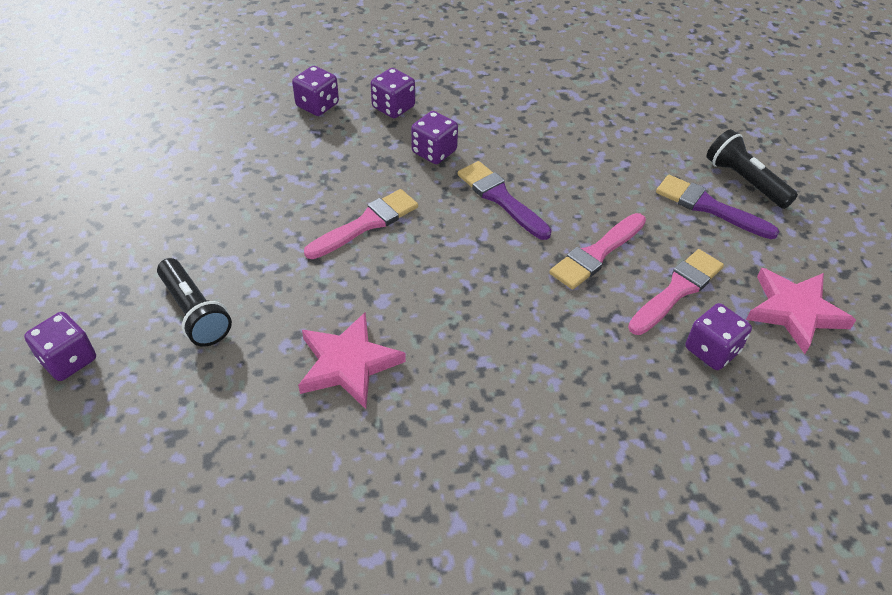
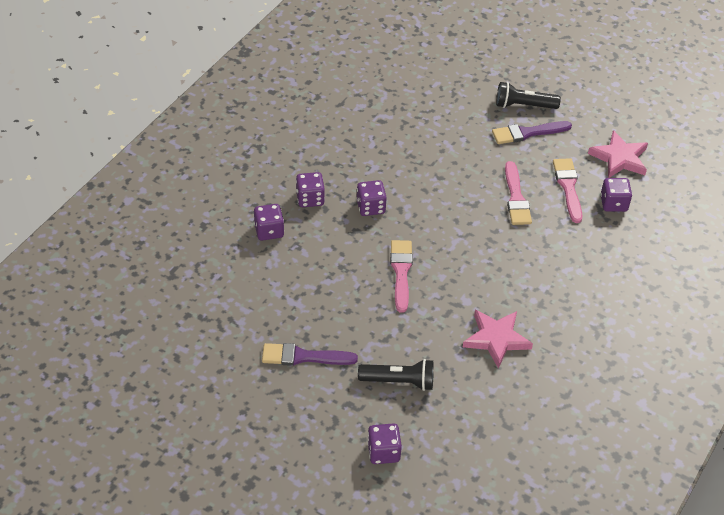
camera: 50 degrees left, 0 degrees up
purple brush [458,161,552,240] -> purple brush moved to [262,343,358,366]

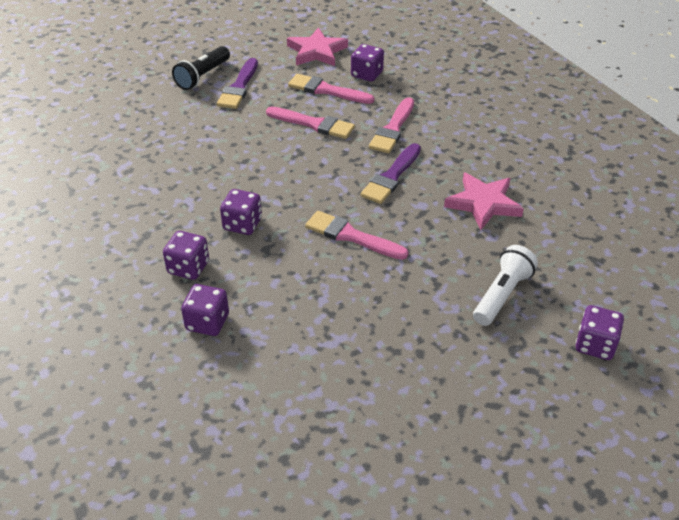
camera: 60 degrees left, 5 degrees down
purple brush [262,343,358,366] -> purple brush moved to [360,143,421,204]
black flashlight [358,359,434,391] -> white flashlight [473,245,538,326]
none -> pink brush [369,97,414,153]

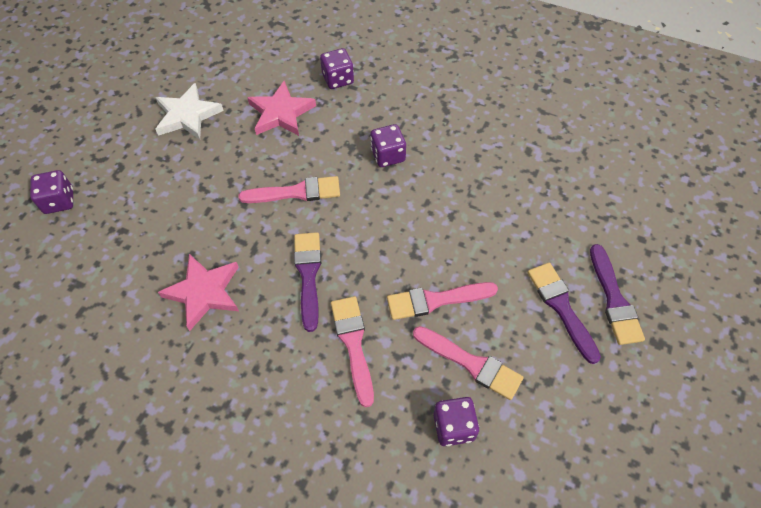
camera: 145 degrees right, 15 degrees up
purple dice [163,231,209,280] -> none
black flashlight [172,46,230,90] -> purple brush [590,244,645,345]
pink star [287,27,348,66] -> pink star moved to [247,81,316,136]
pink brush [288,74,374,104] -> pink brush turned 45 degrees clockwise [413,326,524,400]
white flashlight [473,245,538,326] -> none
none -> white star [155,83,224,140]

